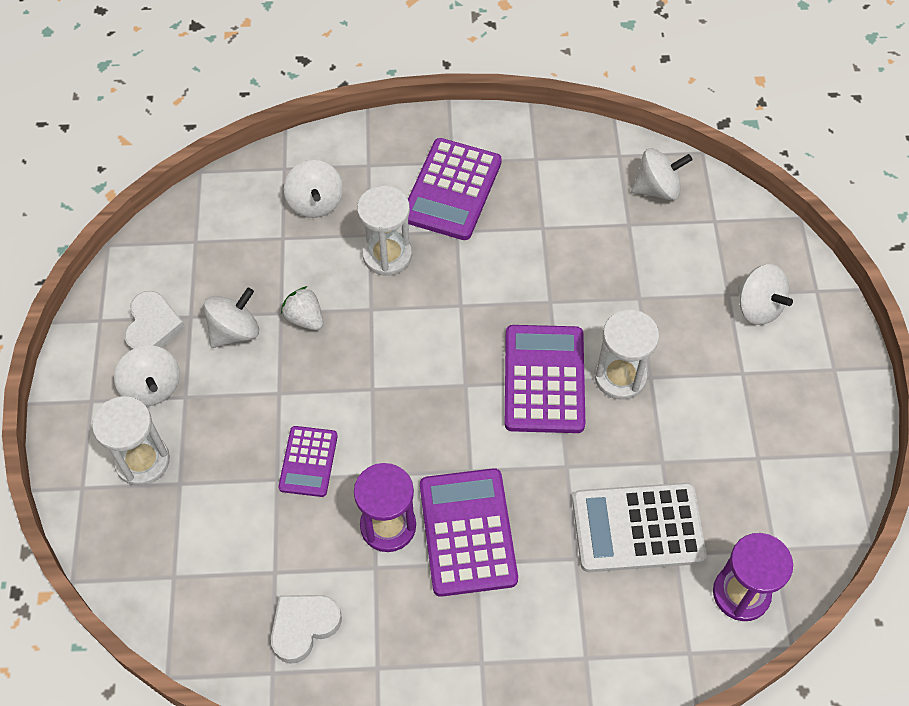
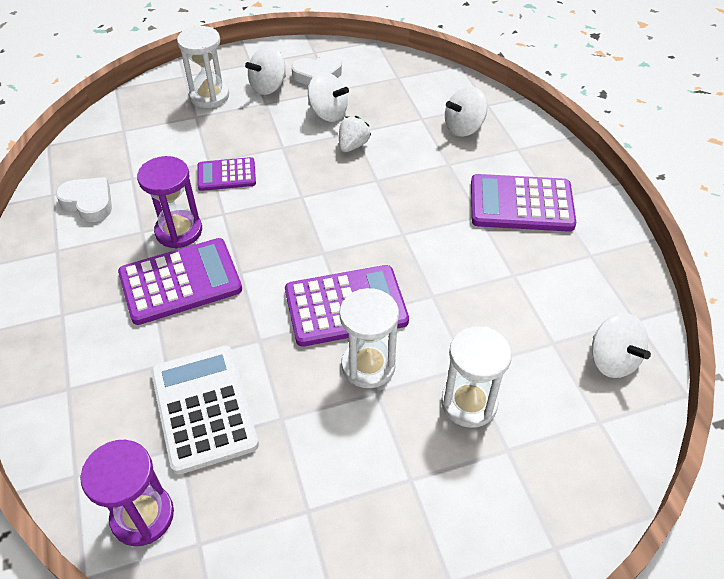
camera: 75 degrees right, 10 degrees down
white hourglass [357,186,412,276] -> white hourglass moved to [441,326,512,428]
white spinning top [738,264,793,325] -> none

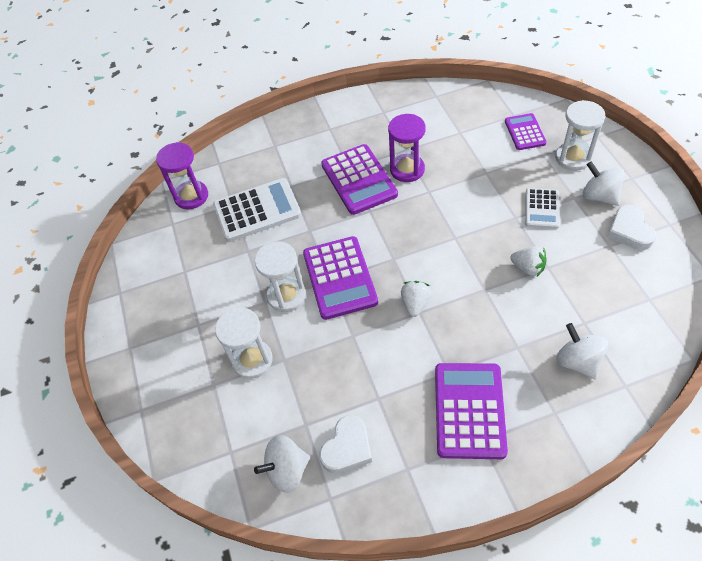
camera: 95 degrees right, 5 degrees up
white heart [56,177,112,222] -> white heart moved to [319,415,372,473]
purple calculator [197,157,256,191] -> purple calculator moved to [505,113,547,150]
white spinning top [308,72,349,122] -> none
none -> white strawberry [401,281,432,317]
none -> white calculator [525,188,560,229]

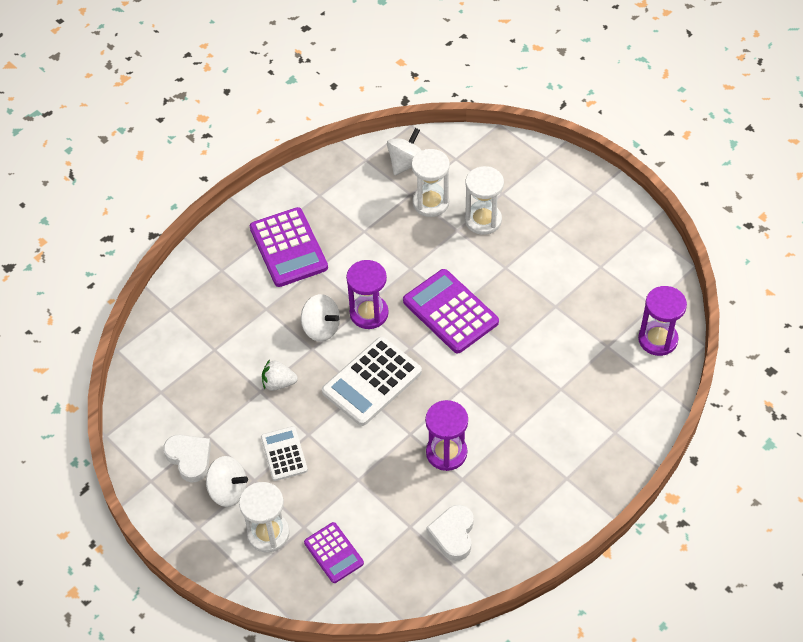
camera: 150 degrees right, 0 degrees up
white calculator [213,178,301,242] -> white calculator moved to [322,337,422,426]
white hourglass [255,241,306,312] -> white hourglass moved to [412,149,450,217]
white heart [319,415,372,473] -> white heart moved to [426,505,474,561]
purple calculator [321,144,398,215] -> none
white strawberry [401,281,432,317] -> purple hourglass [346,260,388,329]
white spinning top [556,323,608,379] -> white spinning top moved to [301,294,340,342]

